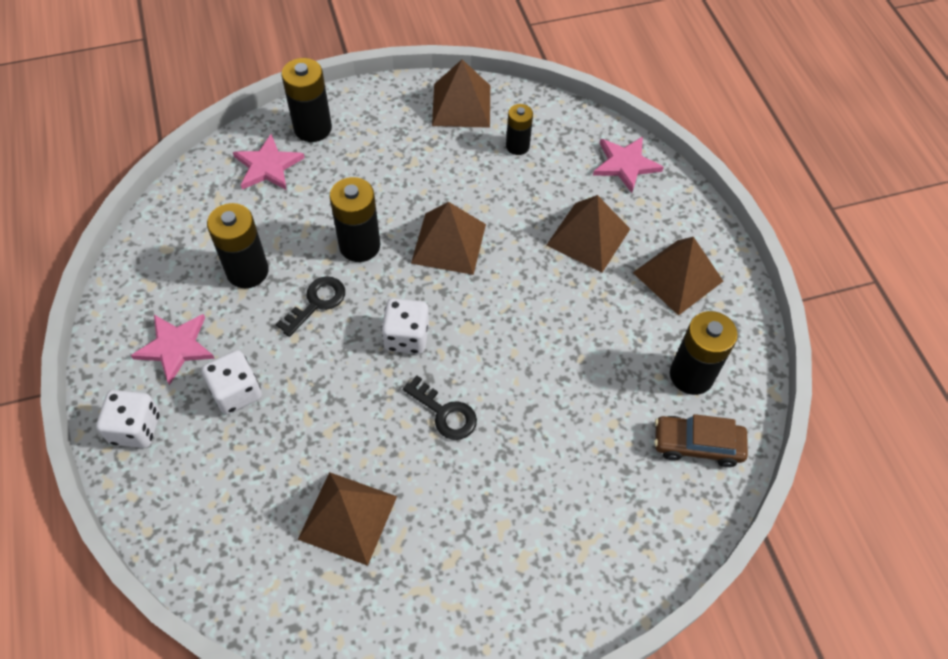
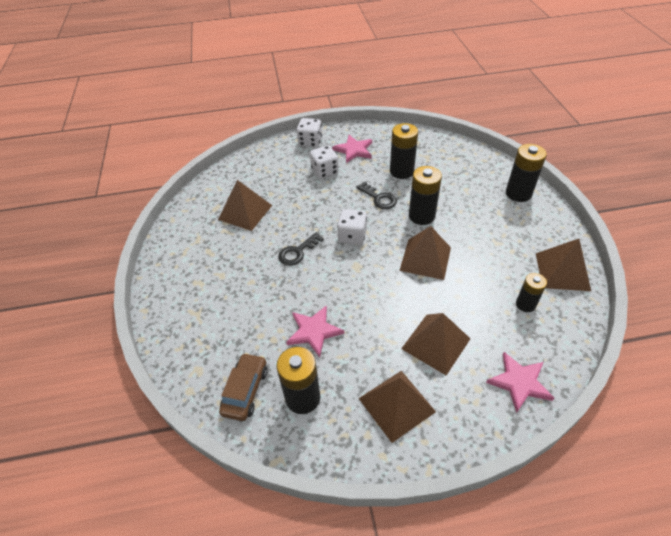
camera: 100 degrees right, 10 degrees down
pink star [233,134,305,190] -> pink star moved to [286,306,344,357]

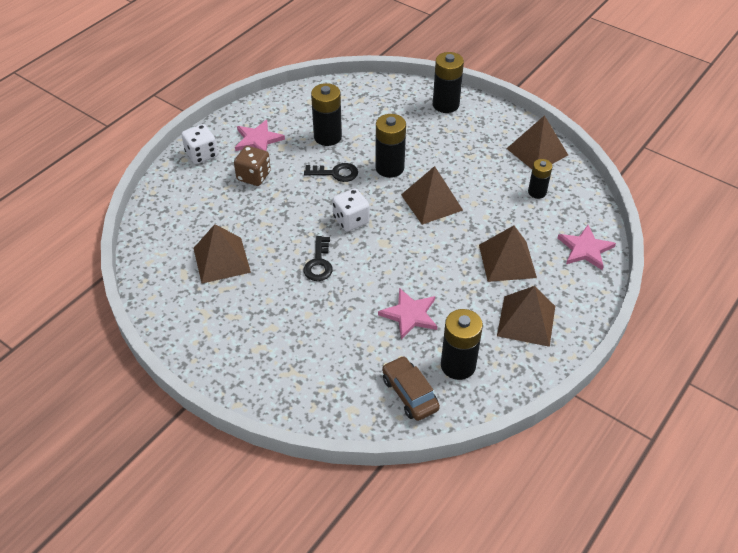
camera: 45 degrees left, 0 degrees up
white dice [310,145,339,179] -> brown dice [234,146,271,186]

